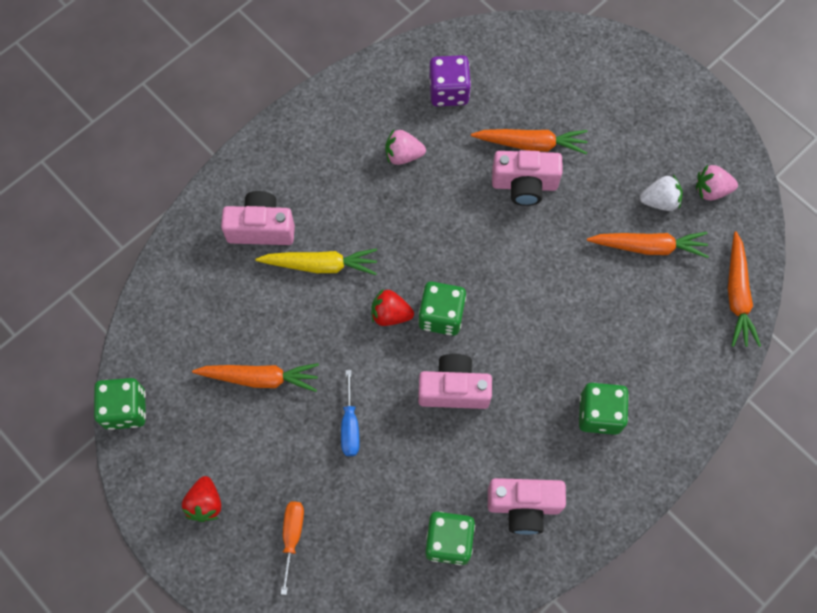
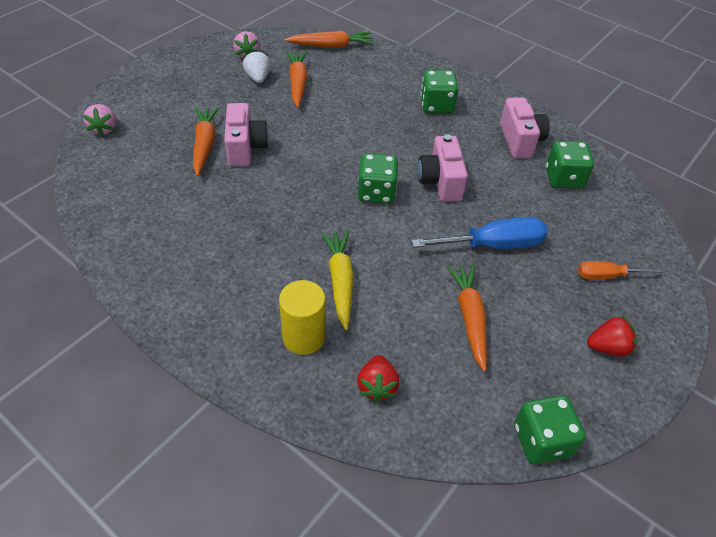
camera: 100 degrees left, 20 degrees down
pink camera [221,191,295,245] -> yellow cylinder [279,280,326,355]
blue screwdriver [341,370,360,456] -> blue screwdriver [412,217,548,249], size x1.69
red strawberry [371,289,414,326] -> red strawberry moved to [357,355,400,403]
pink strawberry [385,129,426,165] -> pink strawberry moved to [83,104,116,136]
purple dice [429,55,471,107] -> none

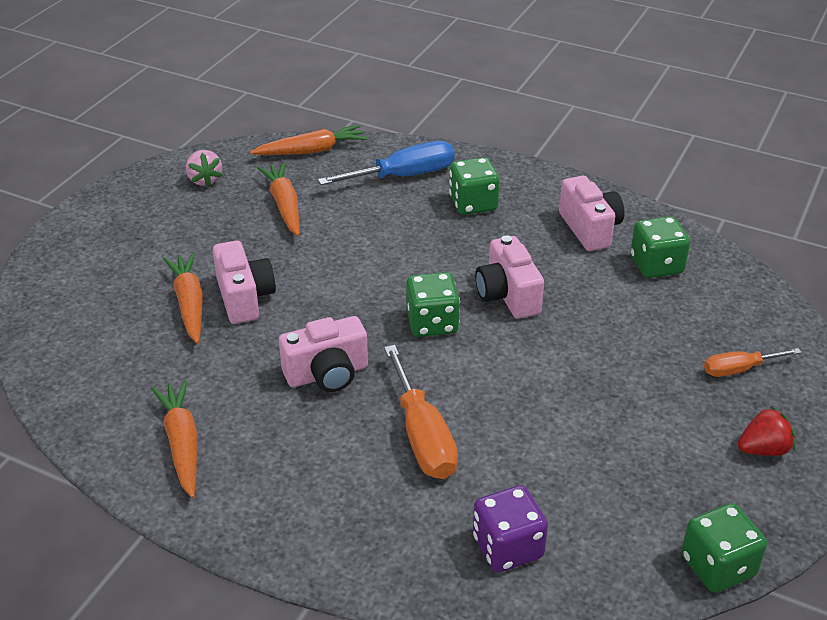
camera: 10 degrees left, 10 degrees down
pink strawberry [83,104,116,136] -> none
white strawberry [243,50,271,83] -> none
yellow cylinder [279,280,326,355] -> none
yellow carrot [321,230,354,330] -> orange screwdriver [384,345,458,479]
red strawberry [357,355,400,403] -> purple dice [473,485,548,572]
blue screwdriver [412,217,548,249] -> blue screwdriver moved to [318,141,454,185]
orange carrot [447,264,487,372] -> orange carrot moved to [151,380,197,498]
none -> pink camera [279,316,368,392]

